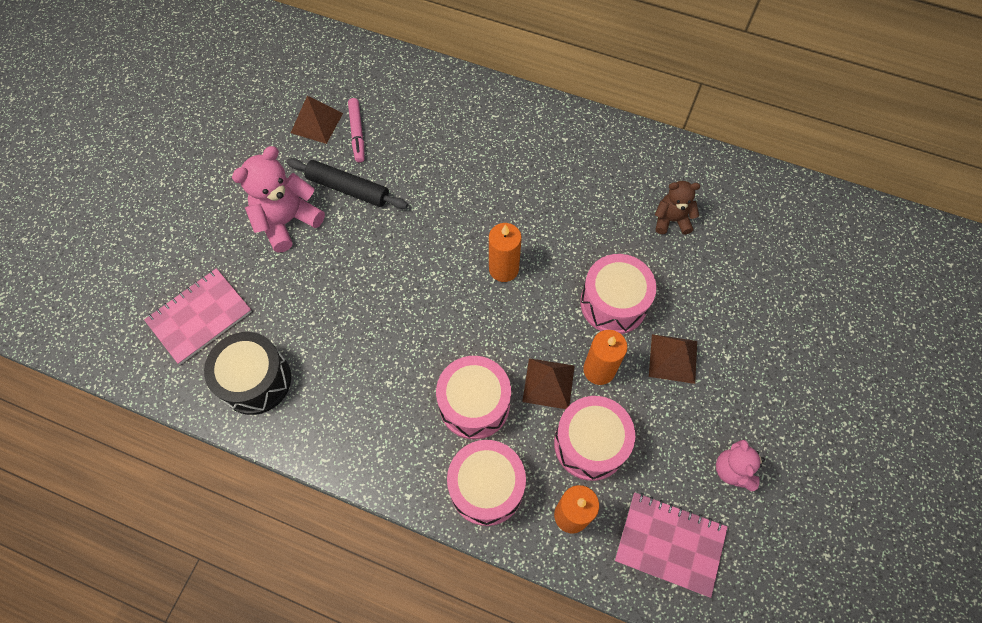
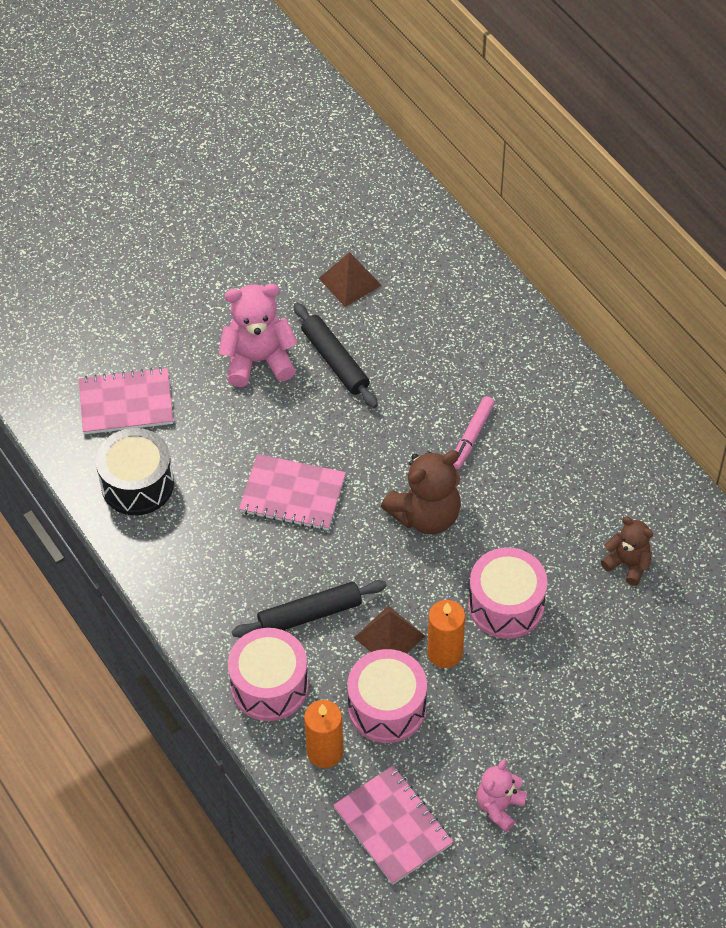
camera: 35 degrees right, 10 degrees down
pink marker [348,98,365,163] -> pink marker moved to [453,396,495,469]
pink drum [436,356,511,439] -> black rolling pin [232,580,387,638]
orange candle [489,223,521,282] -> brown teddy bear [381,450,461,534]
brown pyramid [649,334,697,384] -> none
none -> pink notebook [239,454,346,530]

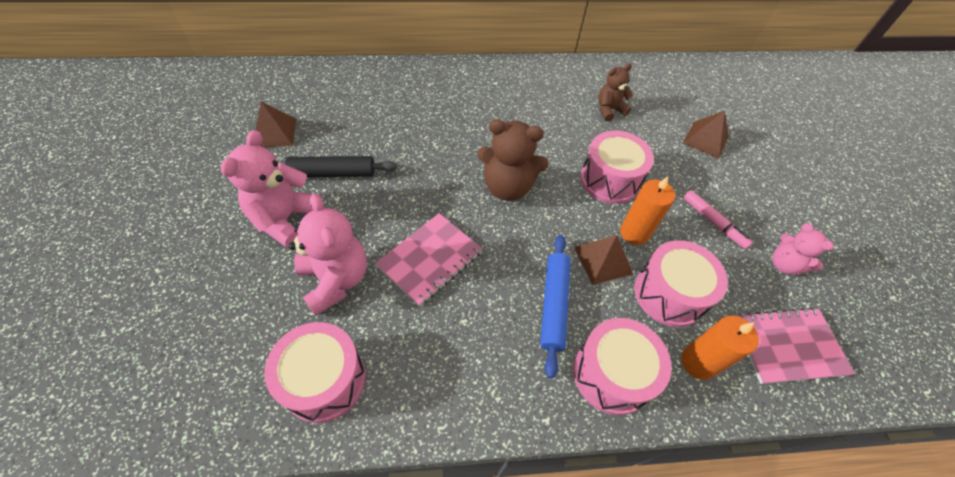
camera: 65 degrees left, 0 degrees up
pink notebook [79,367,173,434] -> none
black drum [96,428,174,515] -> pink drum [265,322,366,423]
black rolling pin [232,580,387,638] -> blue rolling pin [540,235,571,378]
brown teddy bear [381,450,461,534] -> brown teddy bear turned 105 degrees clockwise [477,119,548,201]
pink marker [453,396,495,469] -> pink marker moved to [683,190,753,249]
none -> pink teddy bear [288,194,367,316]
none -> brown pyramid [683,110,729,159]

